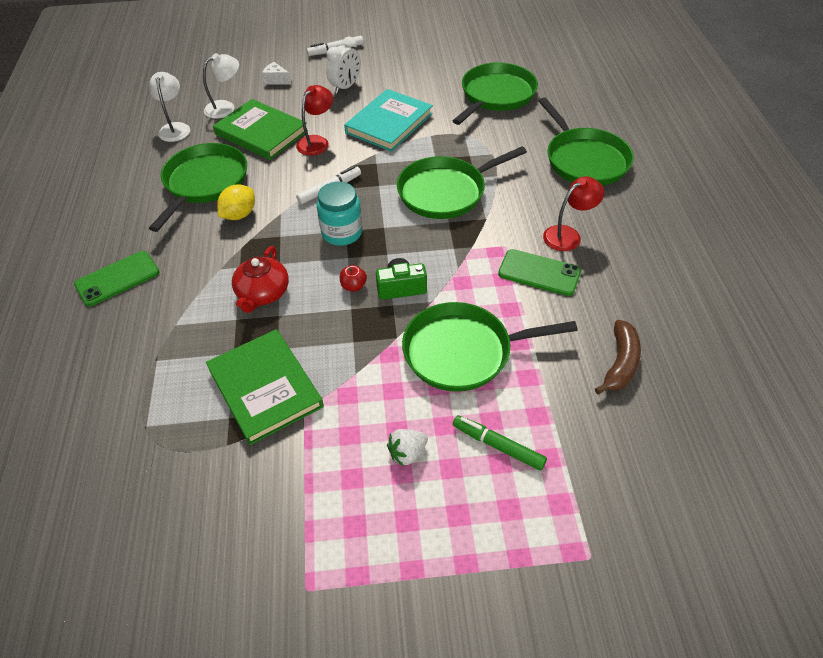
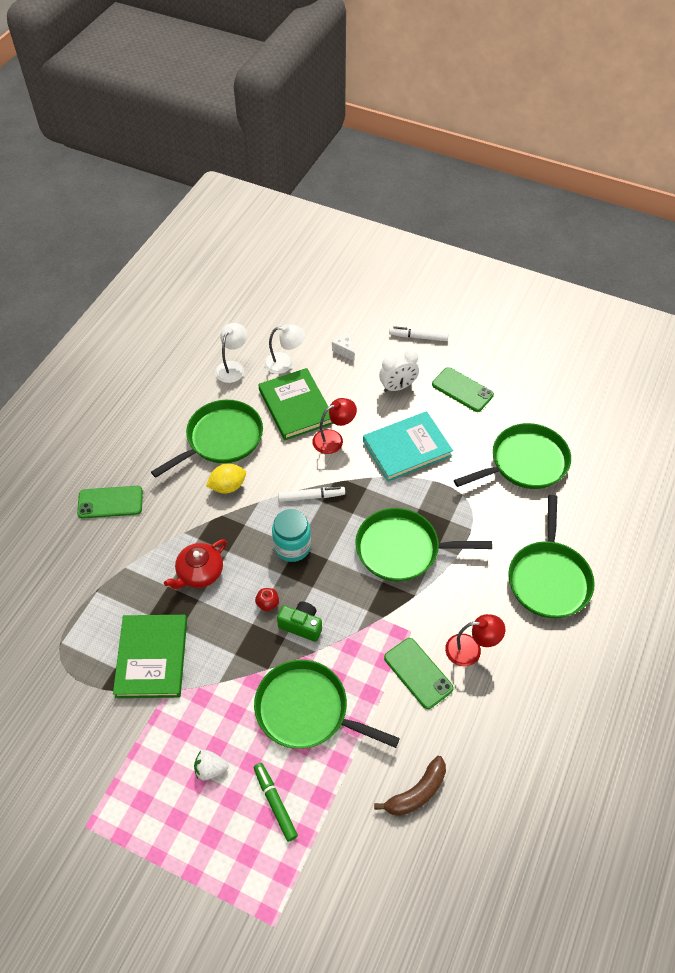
camera: 30 degrees right, 5 degrees up
none -> green phone [432,367,494,412]

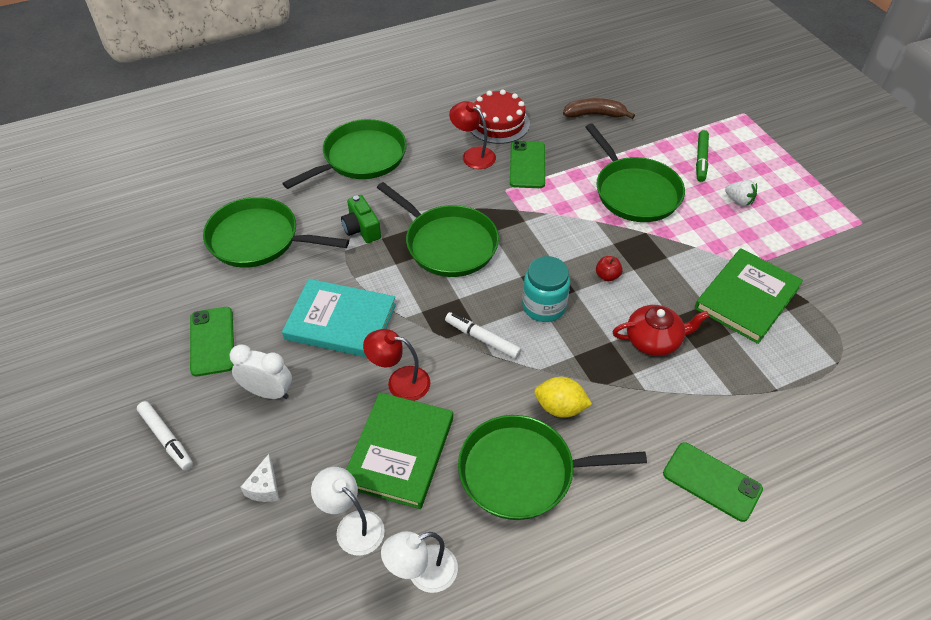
camera: 140 degrees left, 5 degrees down
green camera [277,602,322,642] -> green camera moved to [341,195,381,243]
none -> red cake [470,90,530,144]

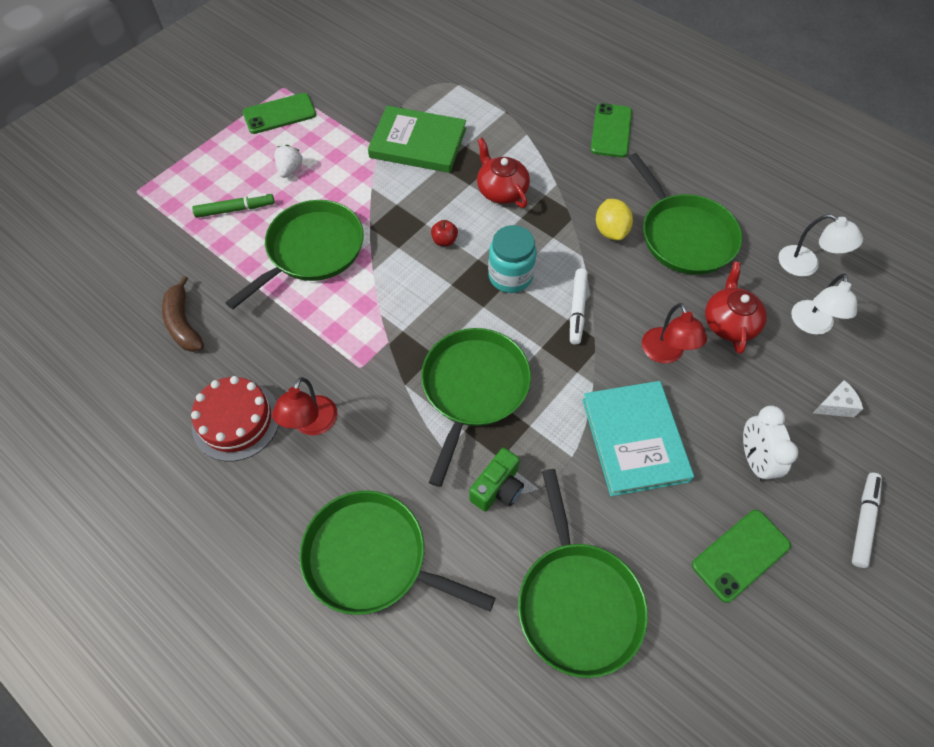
camera: 115 degrees left, 10 degrees up
green book [346,392,453,509] -> red teapot [705,262,767,354]
green phone [510,141,545,188] -> green phone moved to [243,93,316,134]

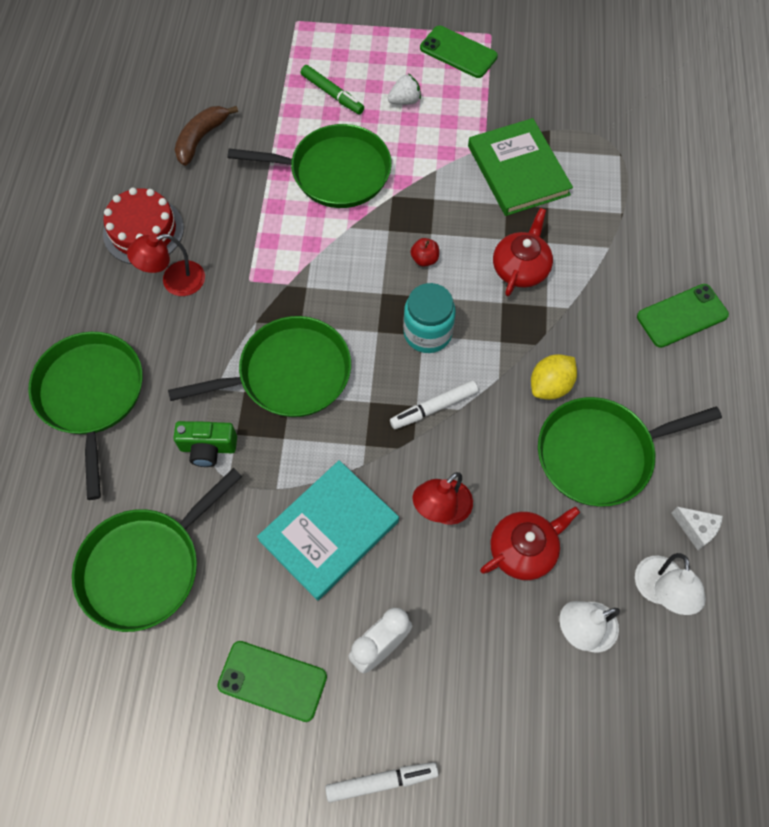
camera: 55 degrees right, 5 degrees up
green pan [628,153,742,275] -> green pan turned 45 degrees clockwise [538,397,722,507]
white cheese [813,380,863,417] -> white cheese moved to [671,507,723,550]

